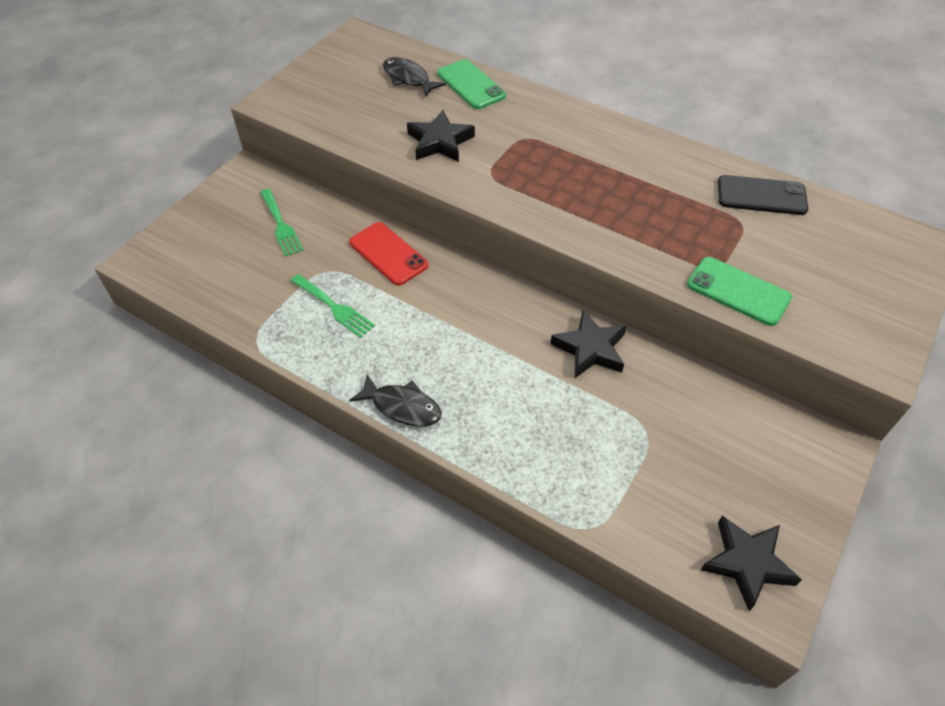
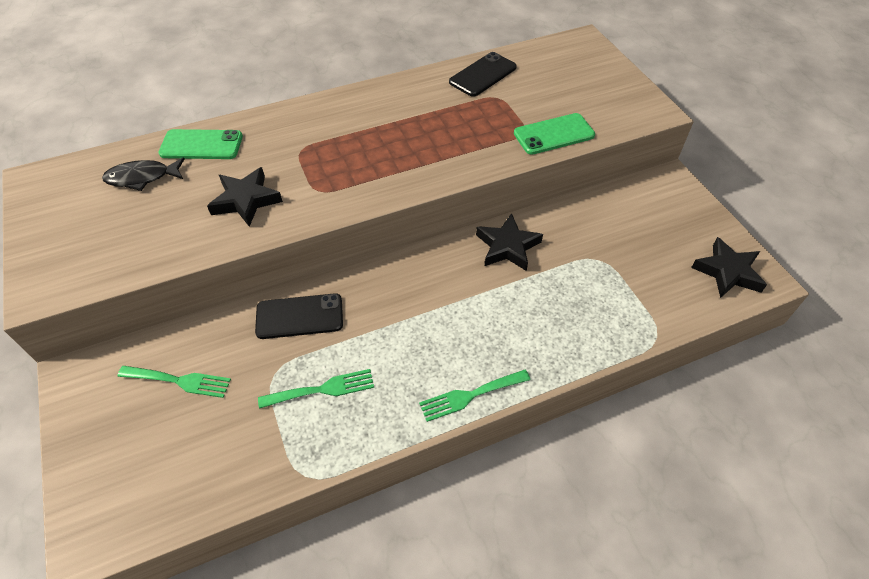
camera: 55 degrees left, 0 degrees up
red phone [349,222,428,286] -> black phone [255,293,343,339]
black fish [349,374,442,427] -> green fork [419,370,531,422]

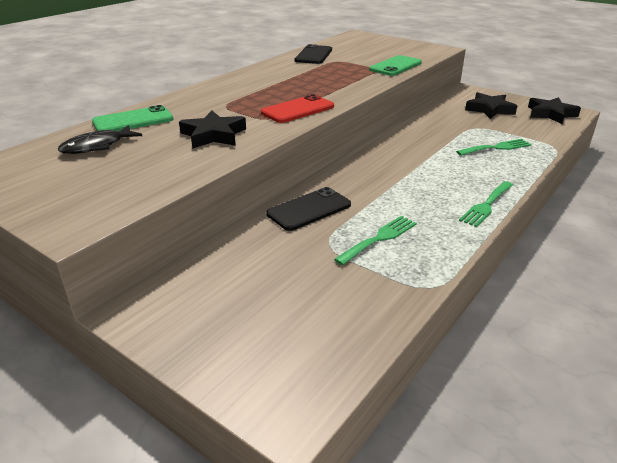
camera: 30 degrees left, 20 degrees down
green fork [117,366,231,398] -> green fork moved to [456,139,531,156]
black star [476,213,543,271] -> black star moved to [465,92,517,119]
none -> red phone [261,94,334,123]

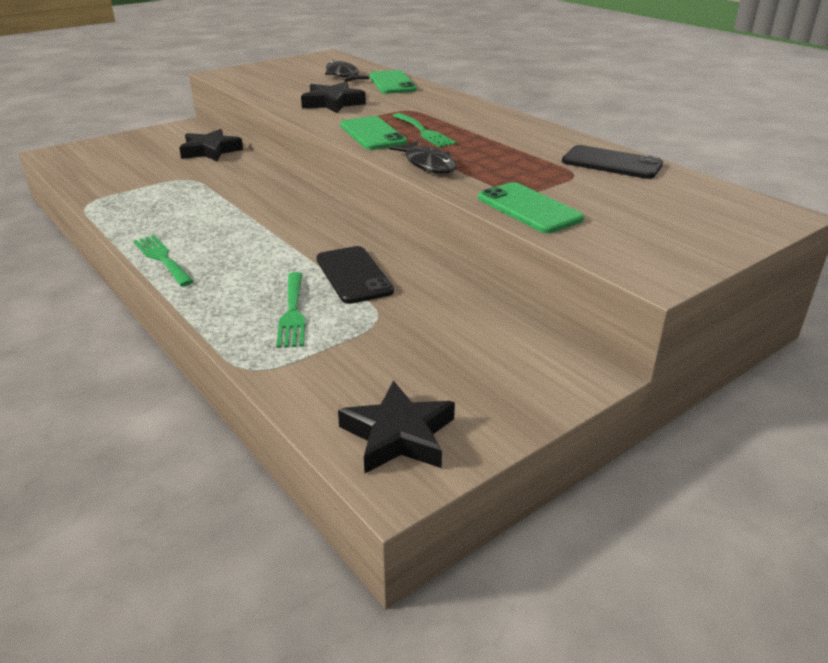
camera: 105 degrees right, 0 degrees up
red phone [261,94,334,123] -> green phone [340,116,407,150]
black phone [266,187,351,231] -> black phone moved to [316,246,394,304]
green fork [334,216,417,265] -> green fork moved to [393,113,456,147]
black star [465,92,517,119] -> black star moved to [179,129,243,161]
none -> black fish [389,141,457,174]

